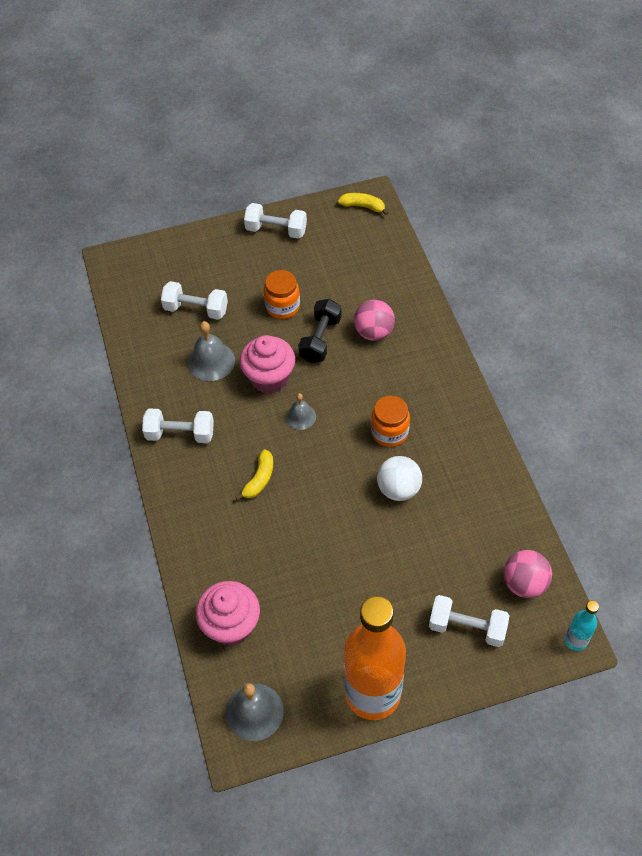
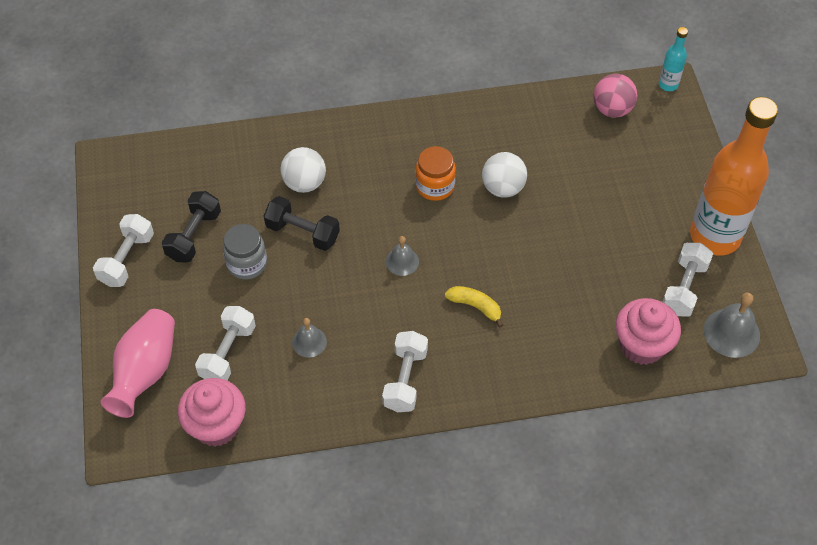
camera: 85 degrees left, 0 degrees up
grey bell [188,321,235,381] -> grey bell [292,318,327,358], size x0.62
pink cupcake [240,335,295,394] -> pink cupcake moved to [178,378,246,447]
orange jar [264,270,300,319] -> grey jar [223,224,267,279]
yellow banana [338,193,388,215] -> none
pink ball [354,300,395,341] -> white ball [280,147,326,193]
white dumbbell [429,595,510,647] -> white dumbbell moved to [663,243,713,317]
none -> pink vase [101,309,175,418]
none -> black dumbbell [162,191,221,262]

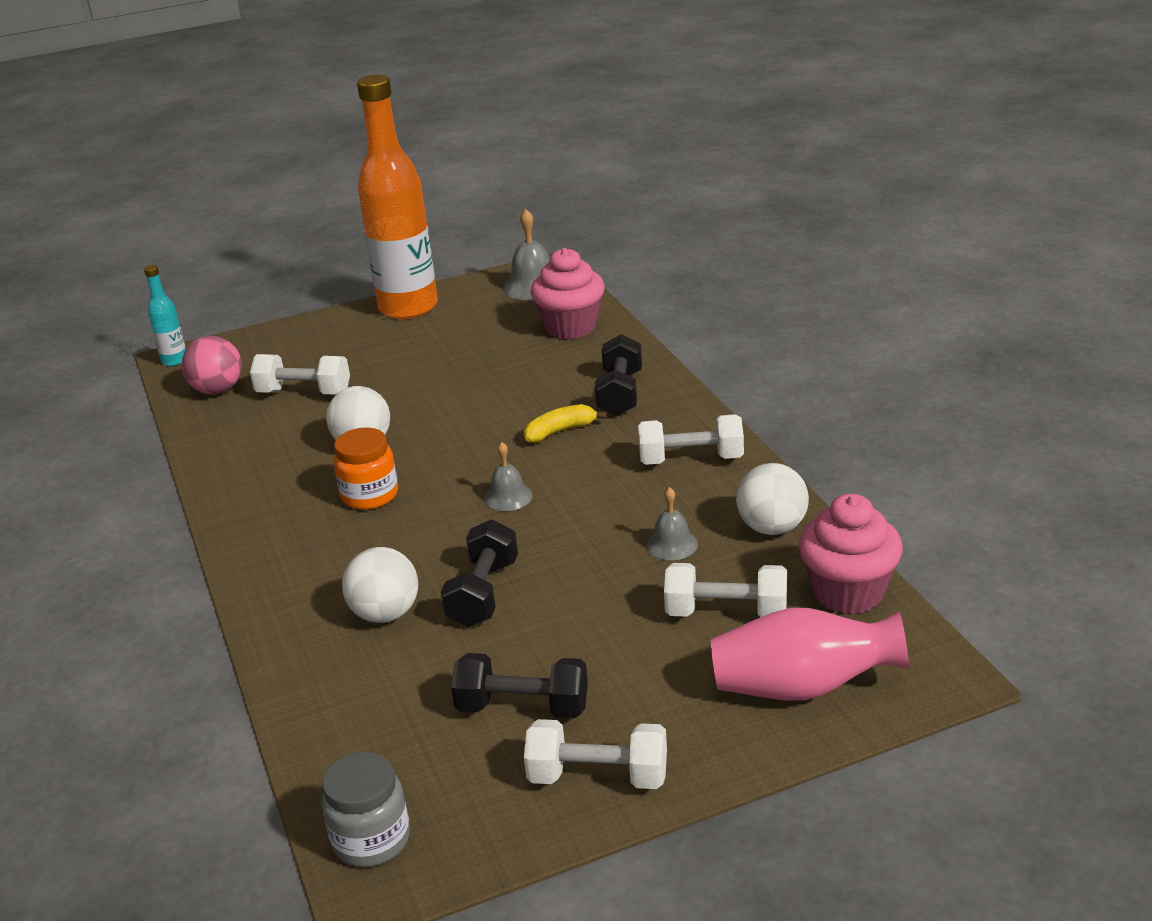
camera: 100 degrees left, 25 degrees down
grey jar [223,224,267,279] -> grey jar moved to [322,752,410,867]
yellow banana [445,286,503,328] -> yellow banana turned 45 degrees clockwise [523,404,607,443]
white dumbbell [663,243,713,317] -> white dumbbell moved to [250,354,350,394]
none -> black dumbbell [595,334,642,416]
none -> white ball [736,463,809,535]

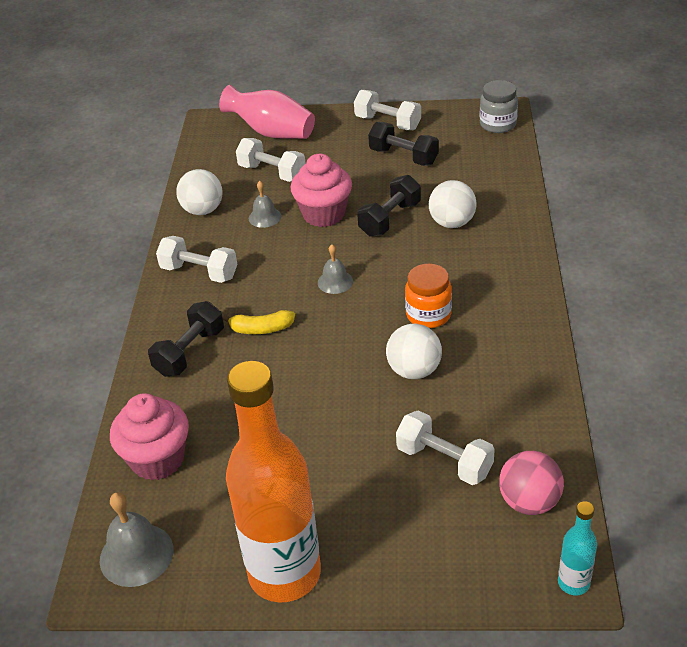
camera: 155 degrees left, 10 degrees up
pink cupcake [799,494,903,614] -> pink cupcake moved to [291,154,352,227]

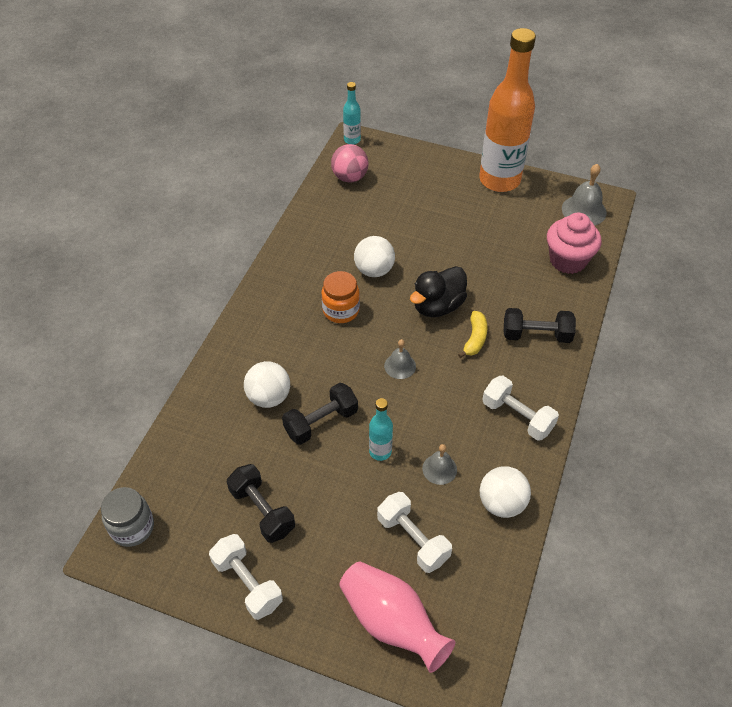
camera: 165 degrees left, 10 degrees up
black dumbbell [148,301,224,377] -> black dumbbell turned 45 degrees clockwise [504,308,576,343]
yellow banana [222,310,295,334] -> yellow banana turned 90 degrees clockwise [458,311,487,358]
pink cupcake [291,154,352,227] -> turquoise bottle [369,398,393,461]
white dumbbell [396,410,495,485] -> none
none -> black duck [410,266,467,317]

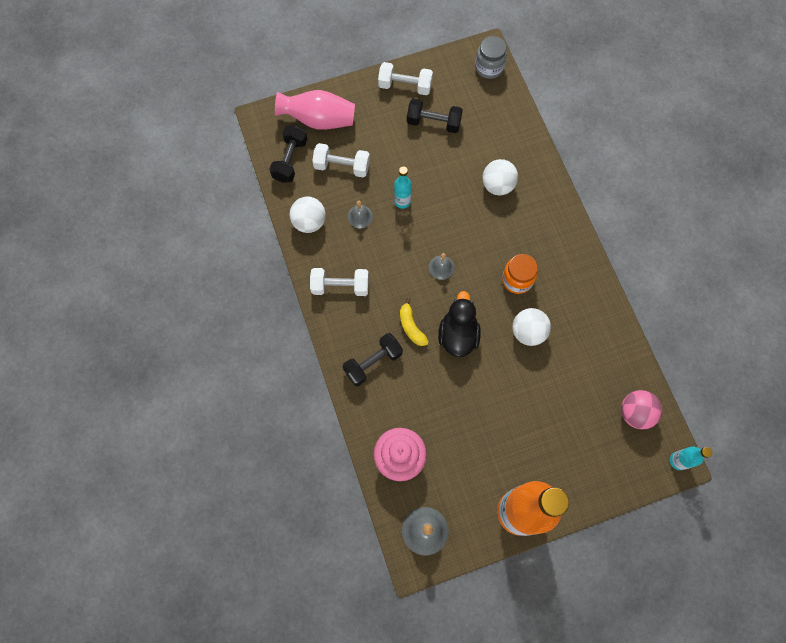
camera: 140 degrees right, 20 degrees up
black dumbbell [282,383,358,445] -> black dumbbell moved to [269,125,307,183]

